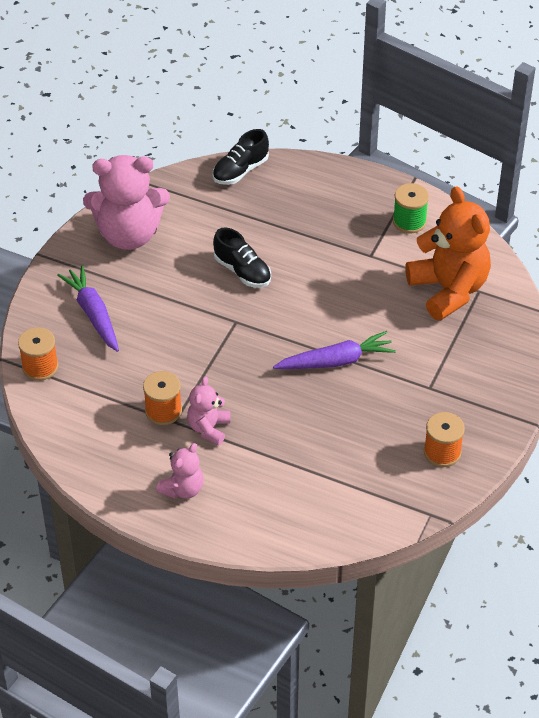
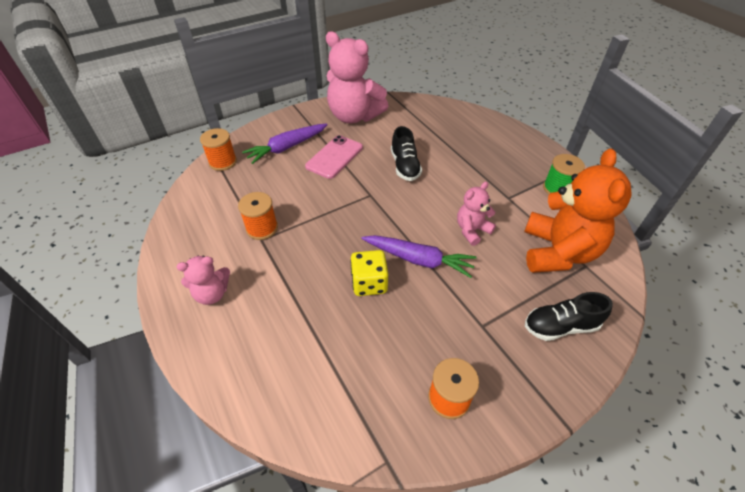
camera: 35 degrees right, 0 degrees up
purple carrot [57,265,119,352] -> purple carrot turned 135 degrees counterclockwise [242,123,328,164]
pink teddy bear [187,377,230,445] -> pink teddy bear moved to [457,182,496,246]
black shoe [213,129,269,185] -> black shoe moved to [525,292,613,341]
none -> pink phone [305,135,363,179]
none -> yellow dice [350,250,388,296]

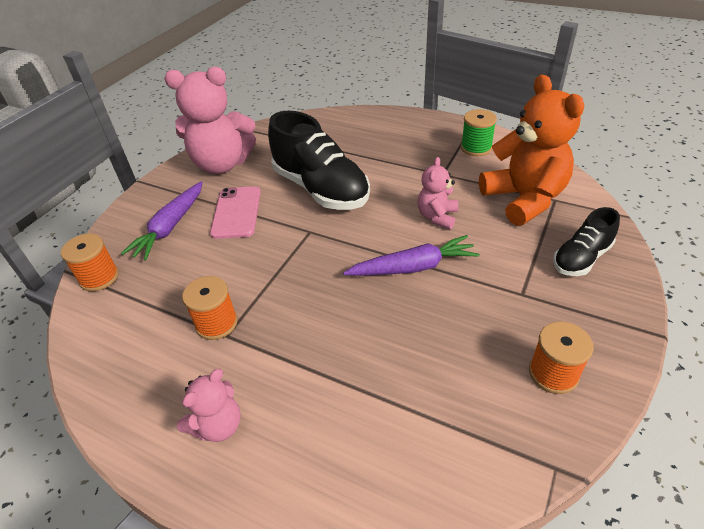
camera: 30 degrees left, 5 degrees down
yellow dice [350,250,388,296] -> none
black shoe [391,126,422,181] -> black shoe [268,111,370,210], size x1.83

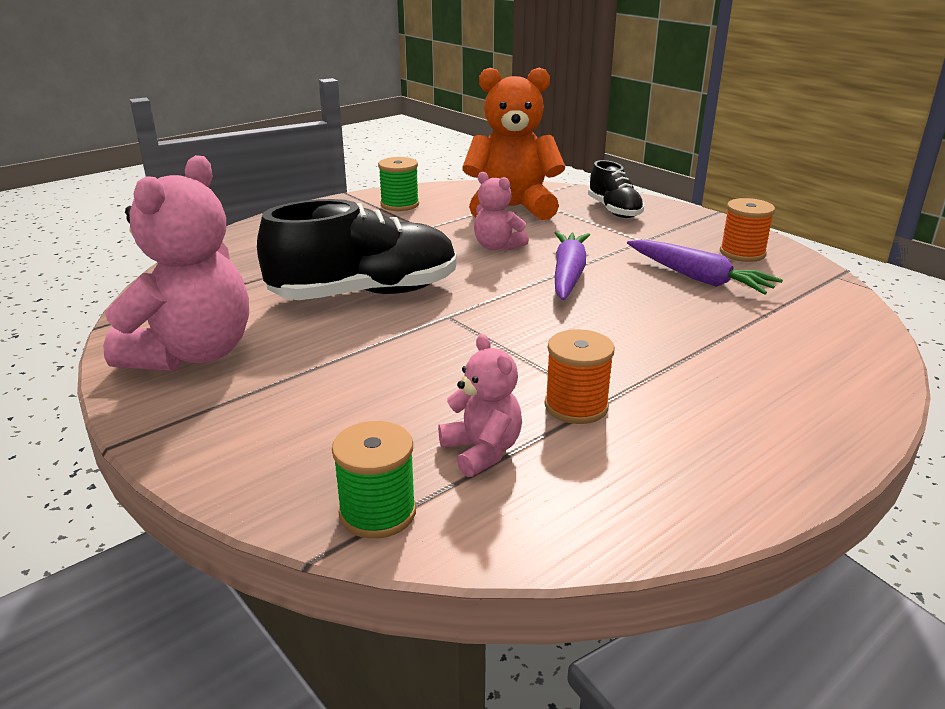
camera: 70 degrees left, 15 degrees down
orange spool [61,234,119,292] -> green spool [332,421,416,539]
purple carrot [121,182,203,261] -> purple carrot moved to [627,240,783,295]
pink teddy bear [177,369,241,442] -> pink teddy bear moved to [438,334,522,477]
pink phone [210,186,261,239] -> none

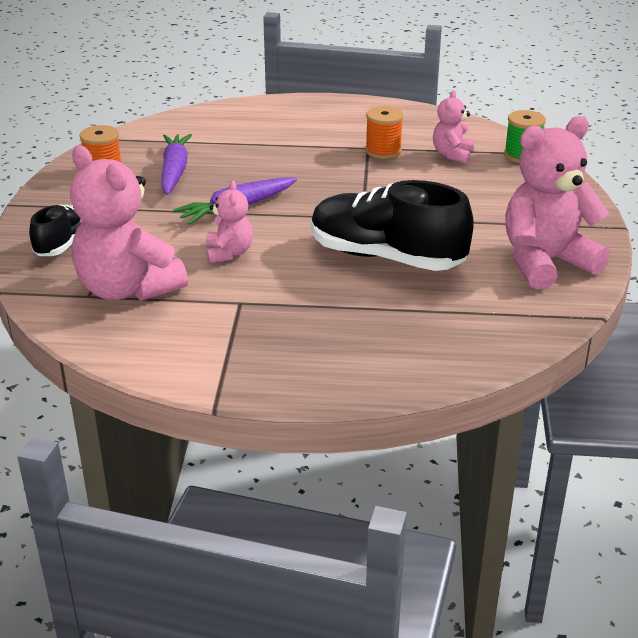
camera: 135 degrees left, 5 degrees up
green spool [378,157,419,211] -> none
orange teddy bear [463,68,565,220] -> pink teddy bear [70,146,188,301]

